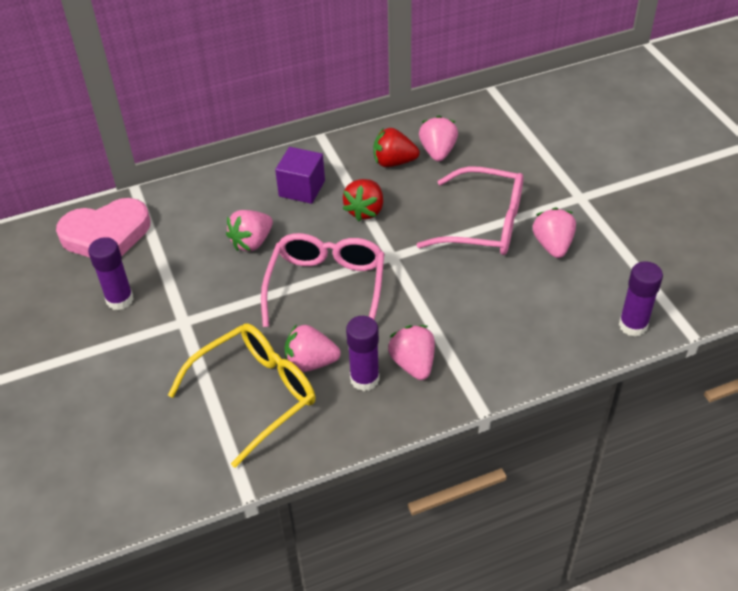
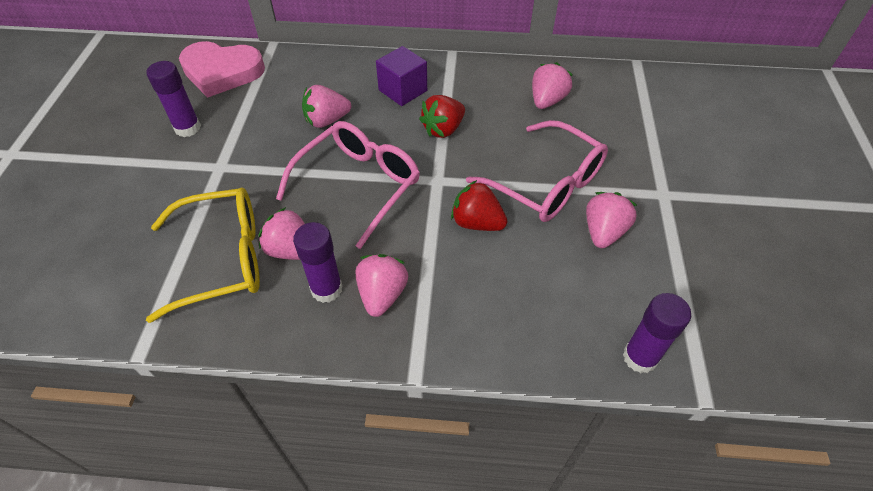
camera: 25 degrees right, 5 degrees up
red strawberry [373,128,420,167] -> red strawberry moved to [451,180,507,231]

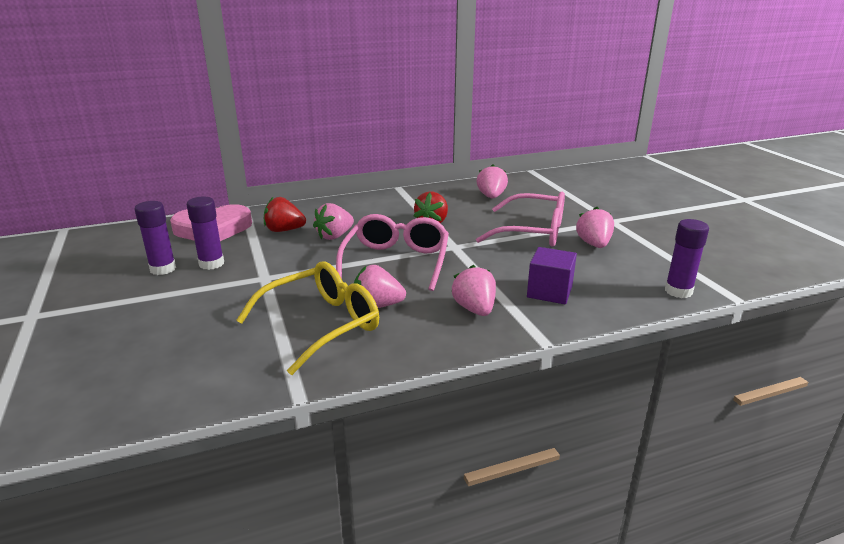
camera: 25 degrees left, 25 degrees down
purple glue stick [293,222,342,303] -> purple glue stick moved to [134,201,176,275]
purple cube [376,46,427,106] -> purple cube moved to [527,247,577,304]
red strawberry [451,180,507,231] -> red strawberry moved to [264,197,306,232]

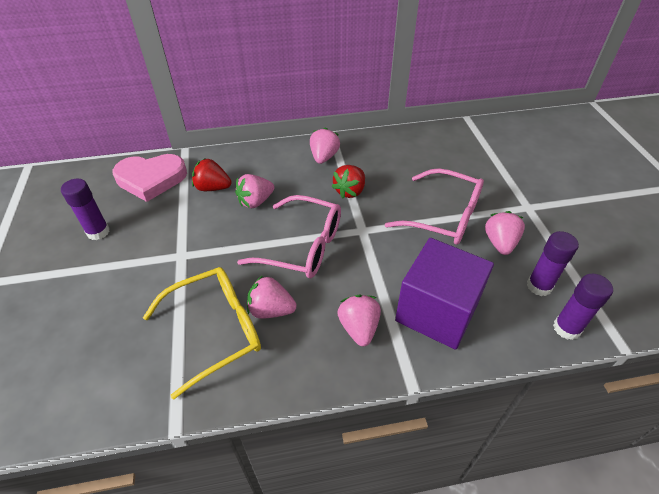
camera: 10 degrees right, 20 degrees up
purple glue stick [187,197,224,270] -> purple glue stick moved to [527,231,579,296]
pink glasses [336,214,449,291] -> pink glasses turned 90 degrees clockwise [237,195,341,278]
pink strawberry [477,165,508,198] -> pink strawberry moved to [310,127,340,164]
purple cube [527,247,577,304] -> purple cube [395,238,494,350], size x1.72

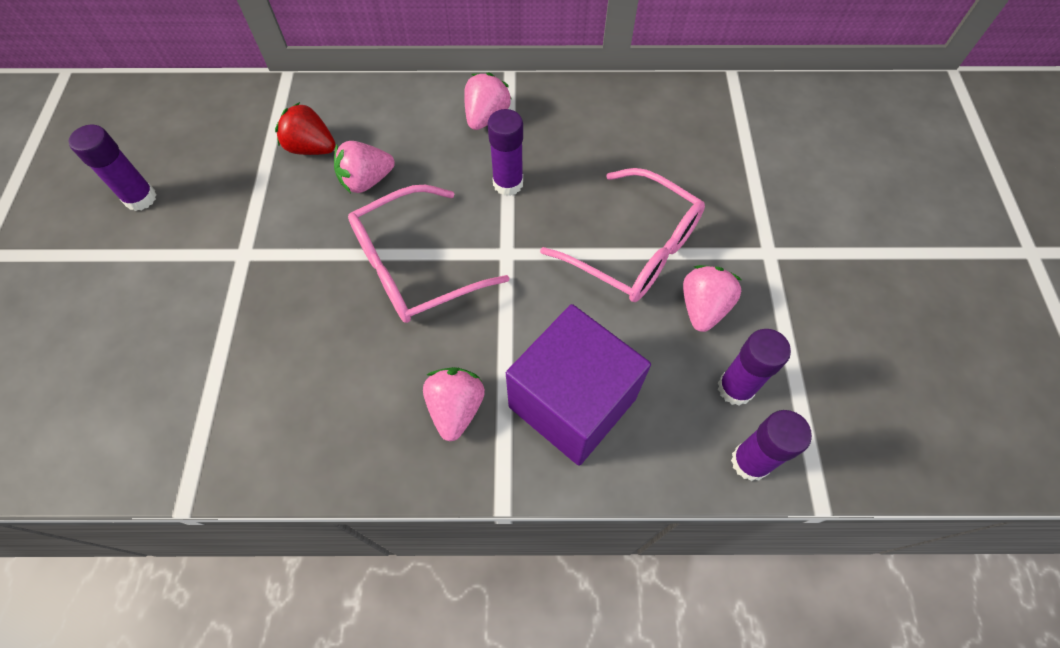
camera: 10 degrees right, 15 degrees up
pink heart [113,154,187,202] -> none
yellow glasses [143,267,261,399] -> none
pink glasses [237,195,341,278] -> pink glasses turned 120 degrees clockwise [348,185,509,323]
pink strawberry [247,275,297,319] -> none
red strawberry [331,165,365,198] -> purple glue stick [487,109,523,196]

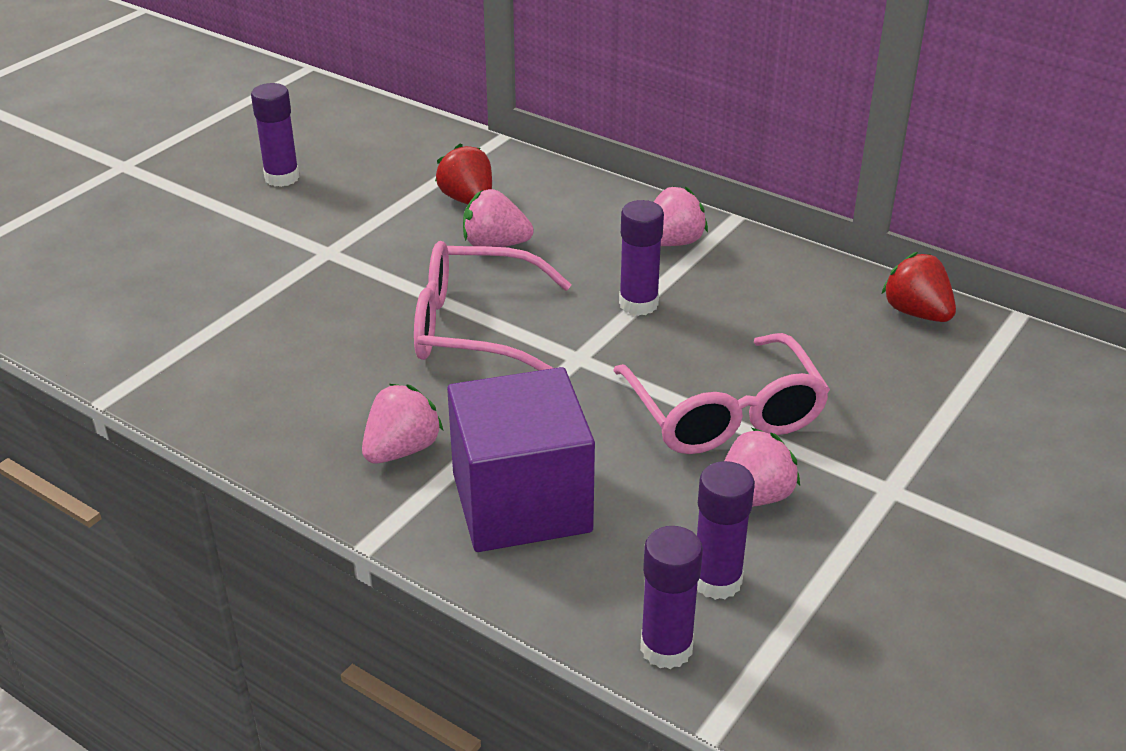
camera: 35 degrees right, 25 degrees down
none -> red strawberry [882,252,956,322]

